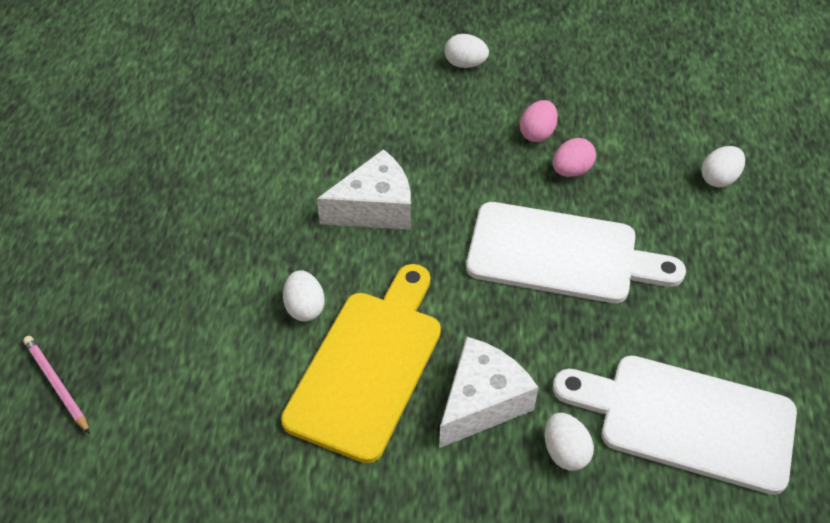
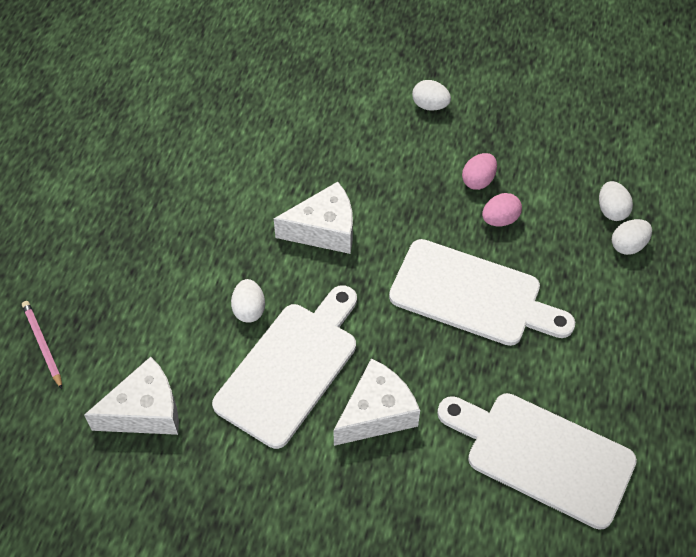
camera: 10 degrees right, 5 degrees up
yellow cutting board [281,264,441,463] -> white cutting board [212,285,357,449]
white egg [545,413,594,471] -> white egg moved to [599,181,633,221]
none -> white cheese [84,357,179,435]

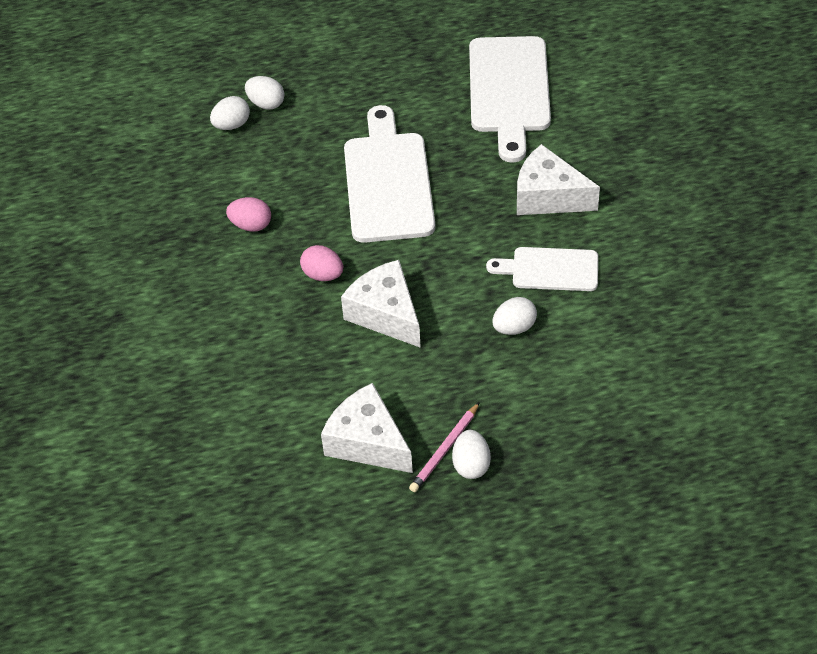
camera: 115 degrees left, 5 degrees down
pink pencil [22,301,62,389] -> pink pencil moved to [409,402,480,492]
white cheese [84,357,179,435] -> white cheese moved to [321,383,413,473]
white cutting board [212,285,357,449] -> white cutting board [486,247,598,291], size x0.59
white egg [412,80,451,111] -> white egg moved to [452,430,491,479]
pink egg [482,193,522,226] -> pink egg moved to [300,245,343,281]

